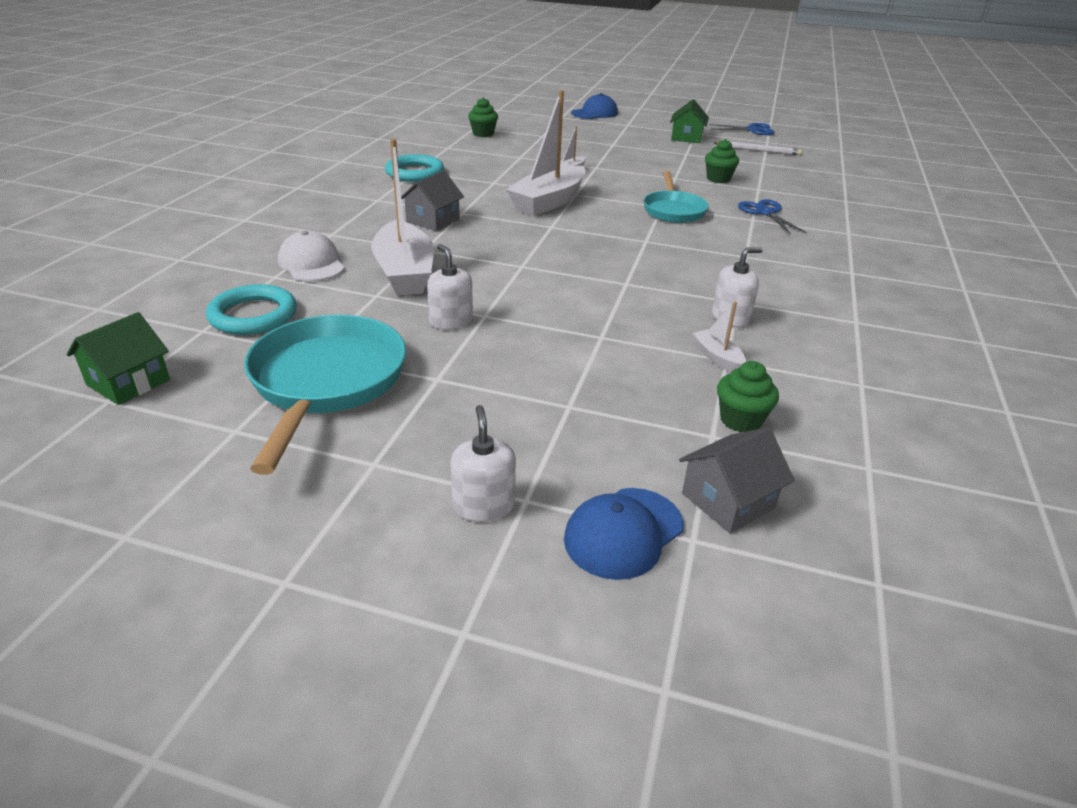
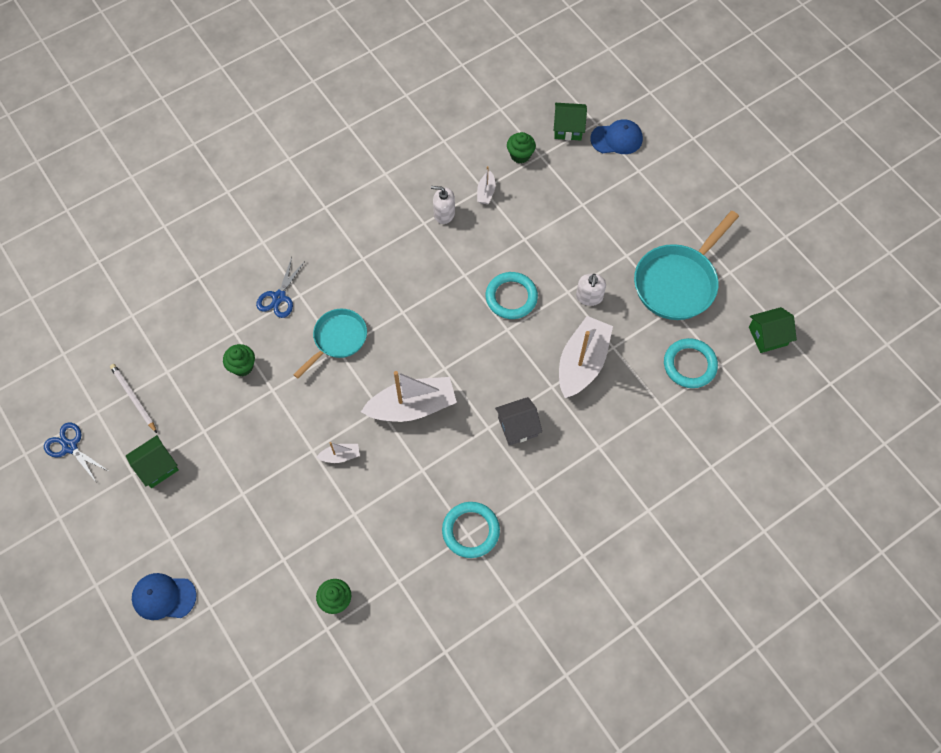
camera: 140 degrees left, 30 degrees up
white cap [278,231,345,281] -> none
white soap dispenser [451,405,516,522] -> none
grey house [679,427,795,533] -> green house [554,103,587,140]
none -> turquoise ring [486,272,538,319]

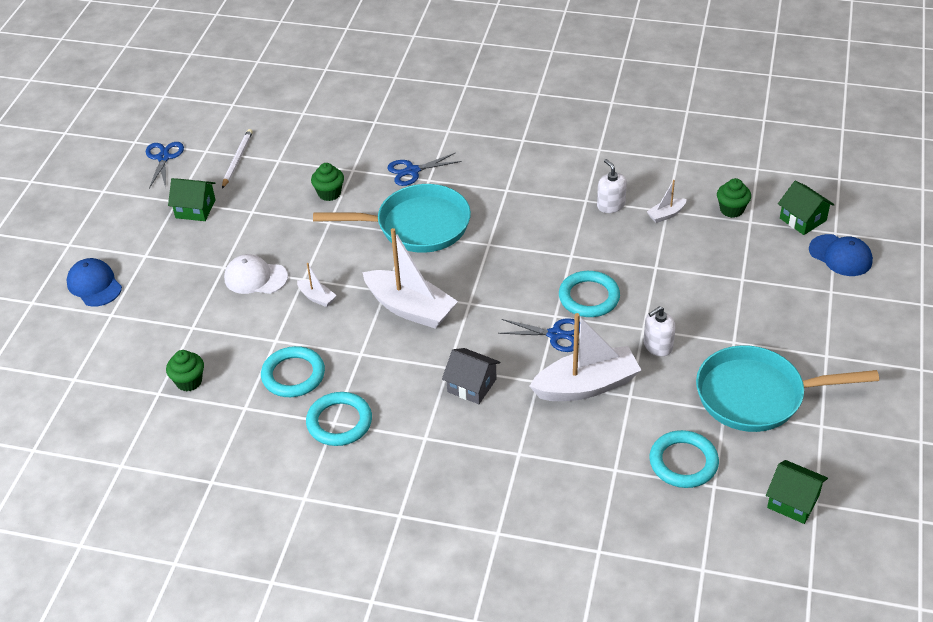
camera: 50 degrees right, 20 degrees down
turquoise pan [293,309,367,378] -> turquoise pan [313,184,471,253], size x1.59
none -> white cap [224,254,288,294]
none -> turquoise ring [261,346,325,397]
none -> blue scissors [498,318,580,352]

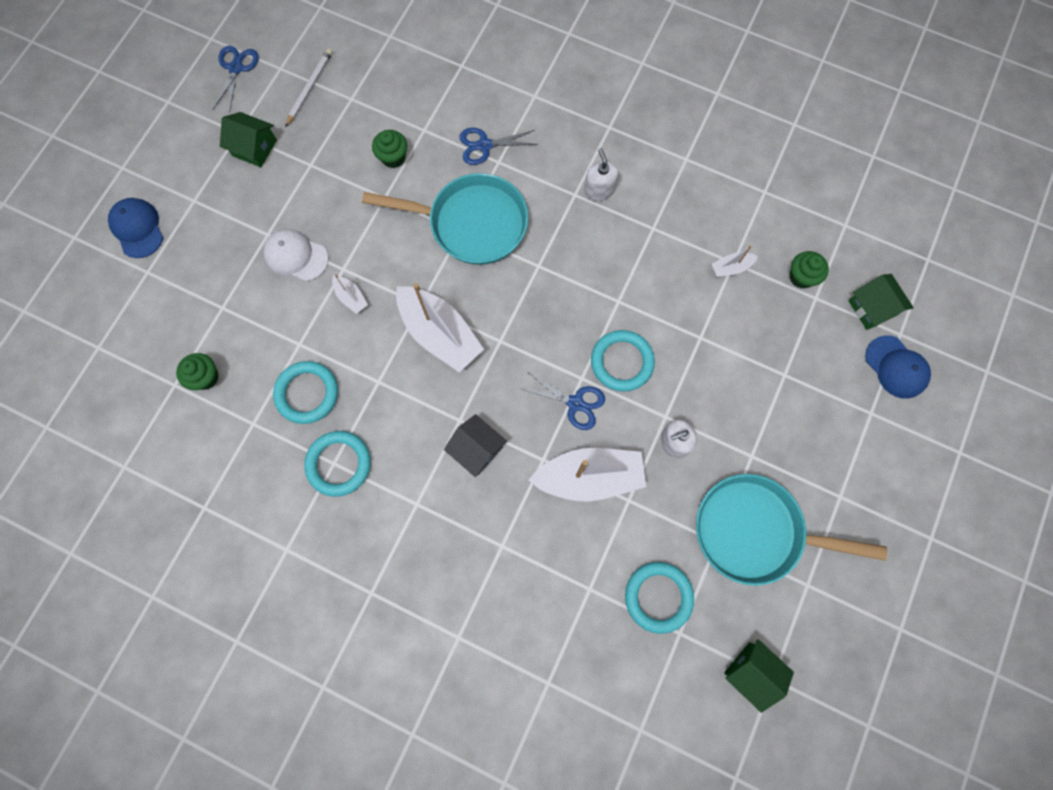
camera: 10 degrees right, 30 degrees up
white soap dispenser [597,159,627,213] -> white soap dispenser moved to [584,148,619,201]

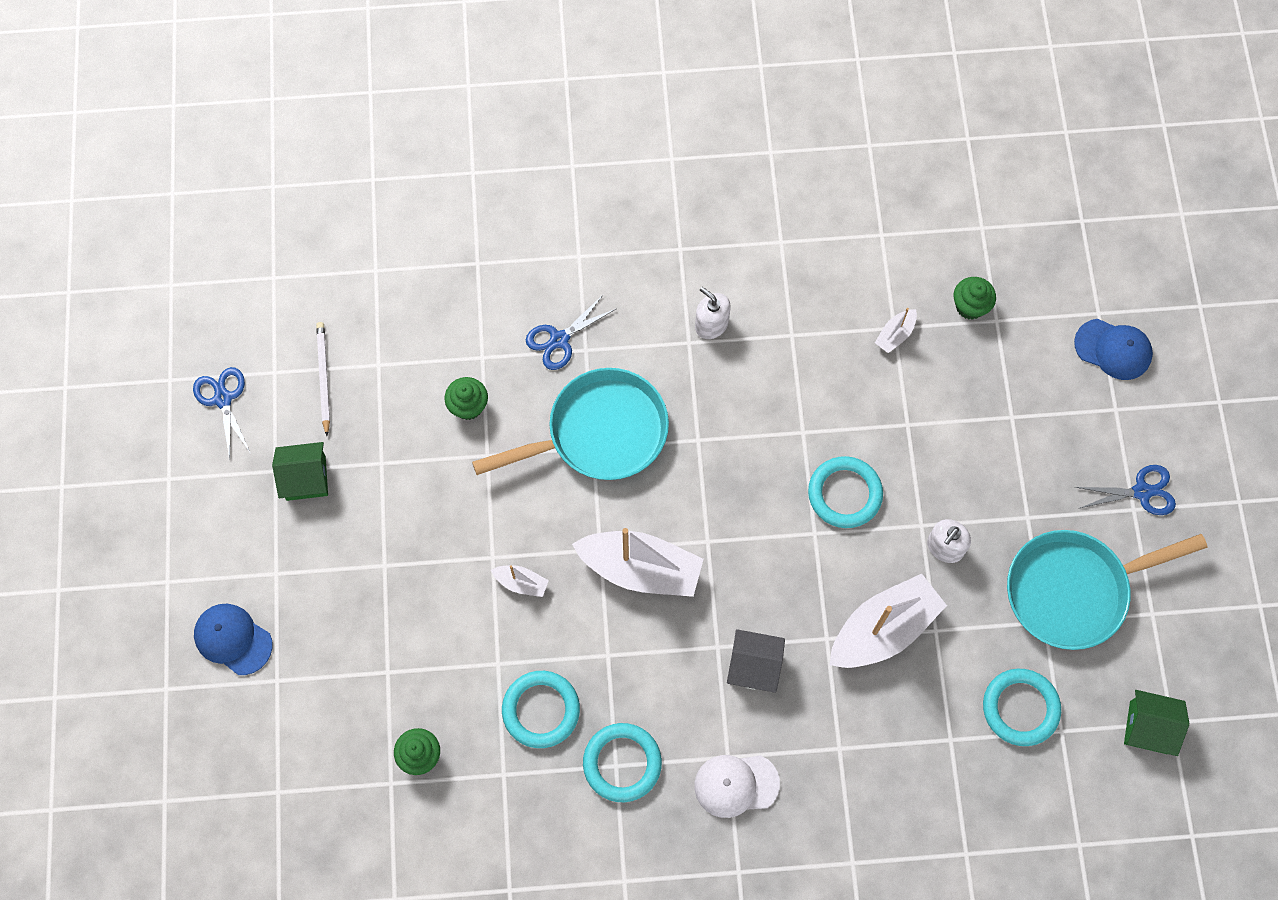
camera: 30 degrees left, 5 degrees down
white cap [263,229,329,282] -> white cap moved to [695,755,780,818]
blue scissors [519,373,605,430] -> blue scissors moved to [1075,465,1176,515]
green house [848,274,914,330] -> none

